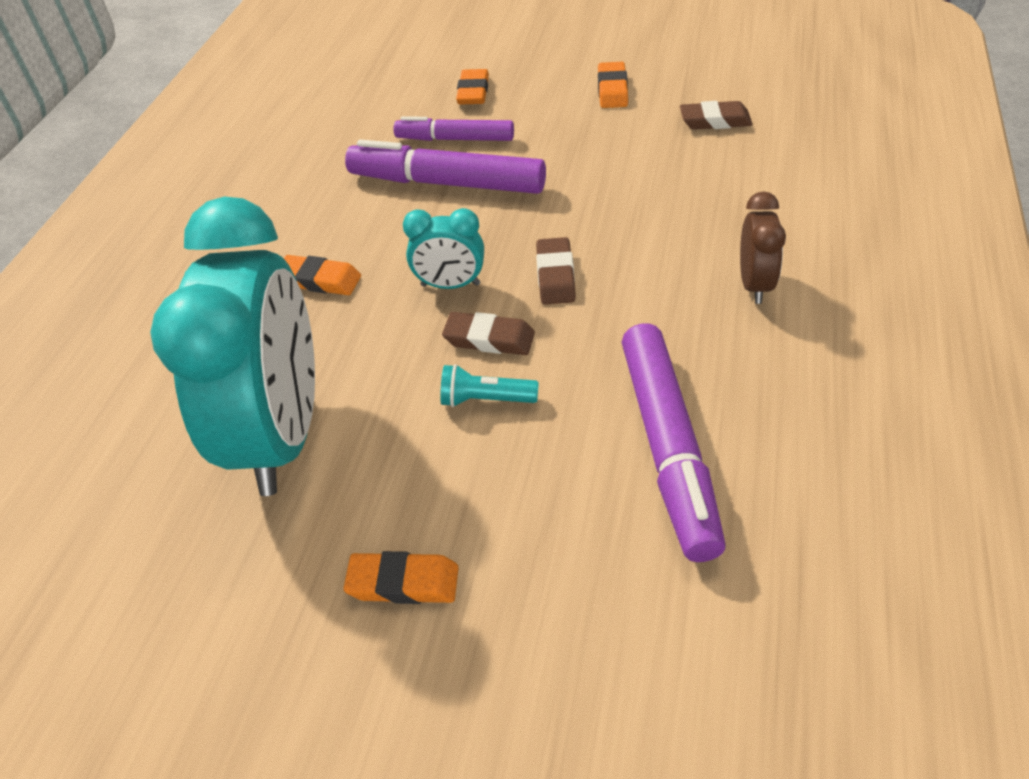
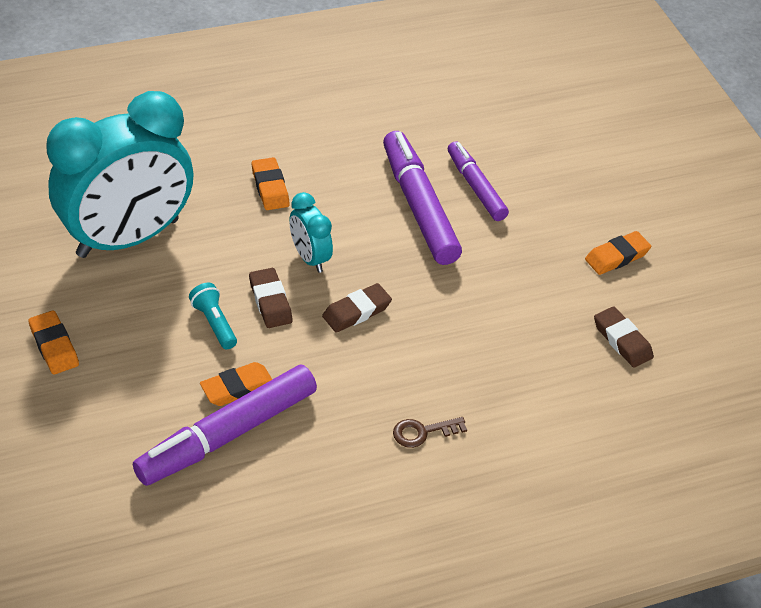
camera: 50 degrees right, 0 degrees up
orange eraser [456,69,489,105] -> orange eraser moved to [200,362,272,406]
brown clock [740,191,786,304] -> brown key [393,417,467,448]

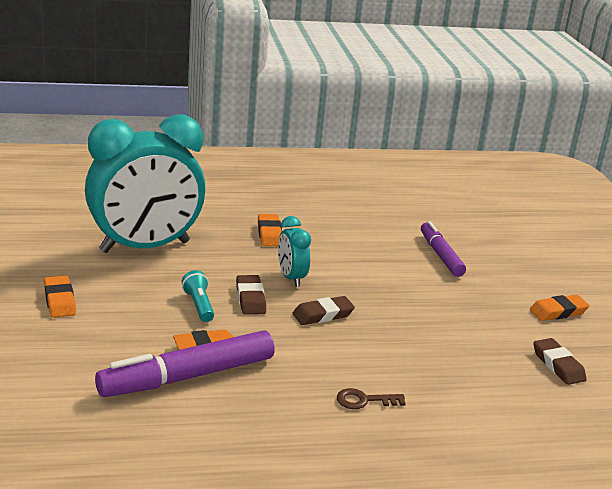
camera: 10 degrees right, 20 degrees down
purple marker [383,131,462,265] -> none

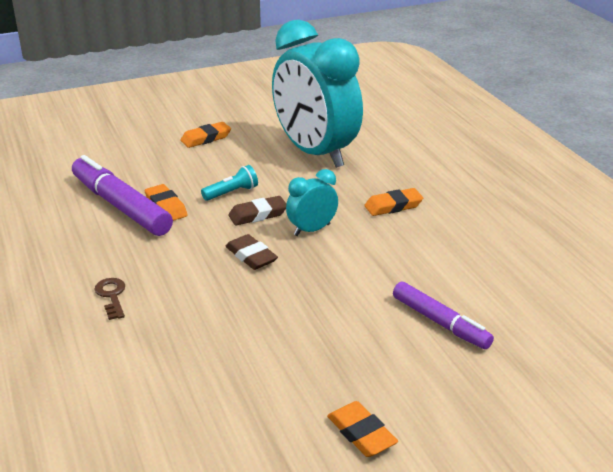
camera: 80 degrees right, 5 degrees up
purple marker [421,221,466,277] -> purple marker turned 75 degrees clockwise [393,282,494,349]
brown eraser [533,338,587,385] -> none

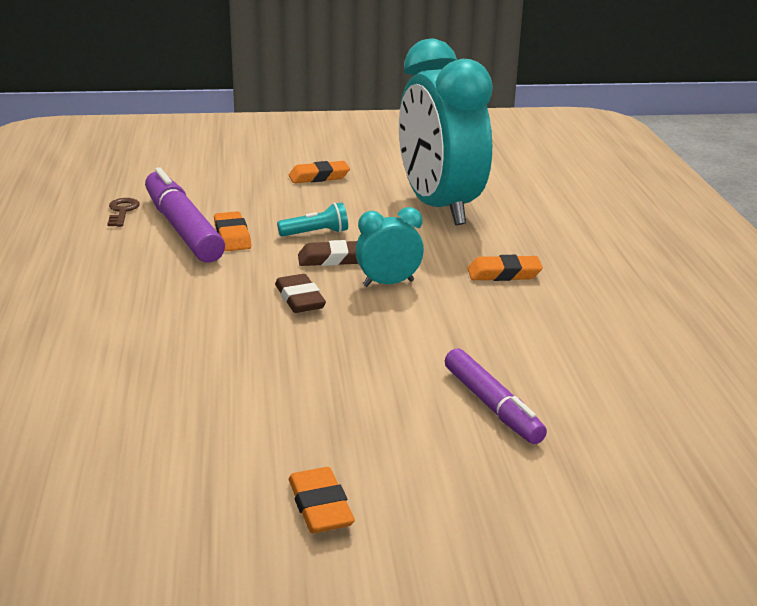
camera: 15 degrees right, 5 degrees down
brown key [94,278,125,320] -> brown key moved to [107,198,140,227]

